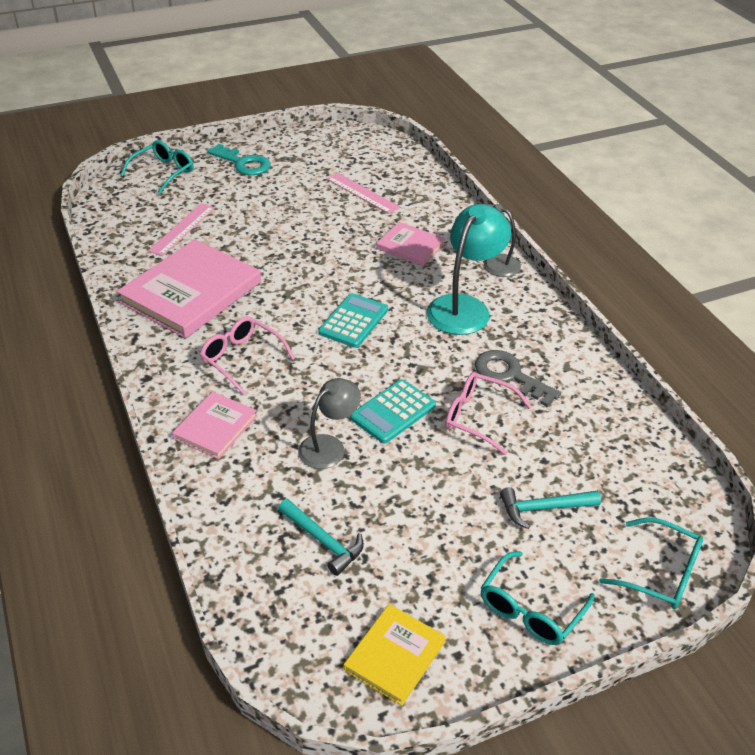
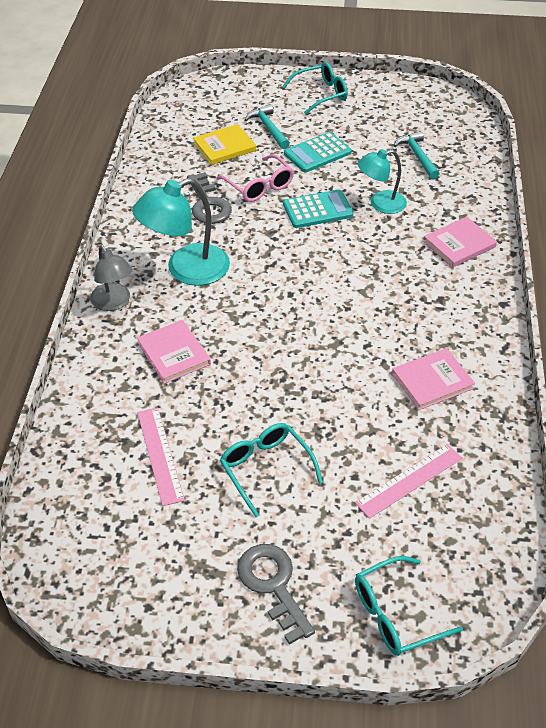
camera: 150 degrees left, 5 degrees up
pink book [117,239,261,338] -> pink book [392,348,475,410], size x0.52
pink glasses [200,316,295,394] -> none
turquoise key [207,144,271,175] -> grey key [237,544,315,645]
grey lamp [298,378,361,469] -> turquoise lamp [358,149,407,214]
turquoise calculator [318,293,388,348] -> turquoise calculator moved to [284,132,352,172]
yellow book [344,604,446,706] -> yellow book moved to [193,124,256,165]
turquoise hammer [500,487,601,529] -> turquoise hammer turned 135 degrees counterclockwise [245,104,290,149]
turquoise glasses [599,517,703,609] -> turquoise glasses moved to [220,423,323,517]

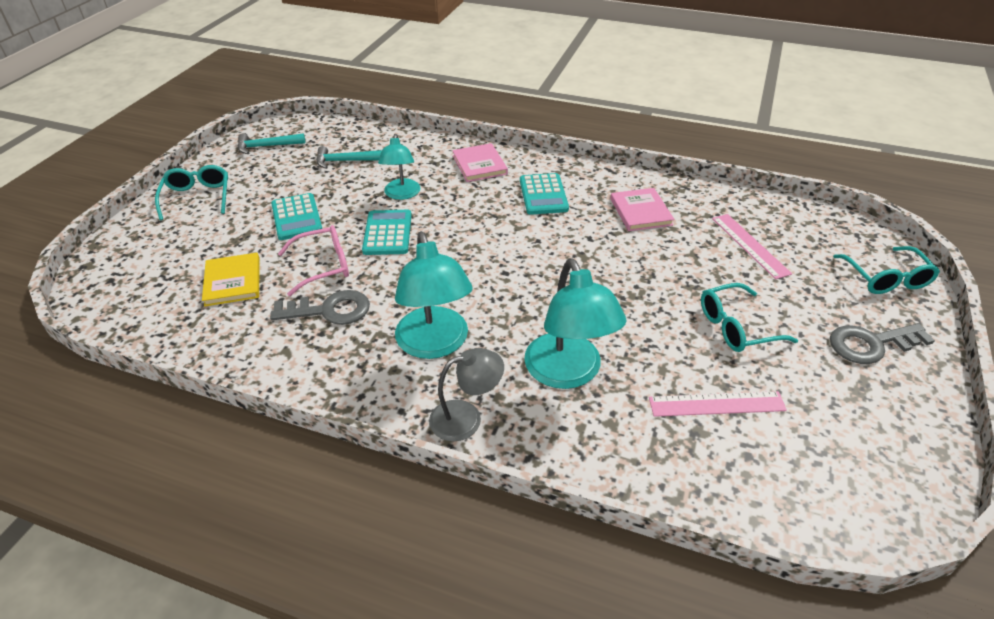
camera: 75 degrees left, 5 degrees down
pink book [137,320,211,384] -> turquoise lamp [524,258,626,389]
turquoise hammer [245,104,290,149] -> turquoise hammer moved to [238,133,305,154]
none -> turquoise calculator [520,173,569,215]

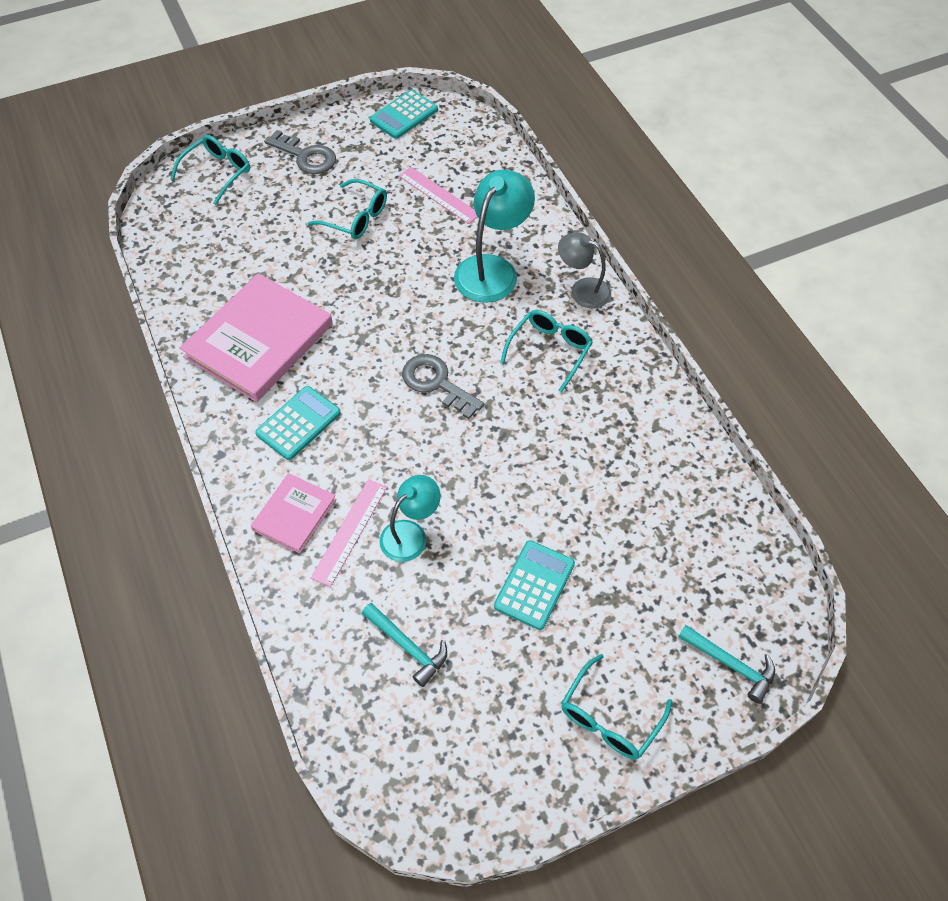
camera: 135 degrees left, 15 degrees up
yellow book [202,253,260,307] -> none
turquoise hammer [238,133,305,154] -> turquoise hammer moved to [678,625,775,704]
grey key [270,290,370,325] -> grey key moved to [402,354,484,419]
pink glasses [278,225,349,296] -> none
turquoise calculator [362,210,412,255] -> turquoise calculator moved to [370,90,438,139]
turquoise lamp [395,232,473,359] -> turquoise glasses [500,310,593,393]
pink book [610,188,674,231] -> pink book [180,273,333,402], size x1.91
pink ruler [712,214,792,279] -> pink ruler moved to [311,479,387,587]

